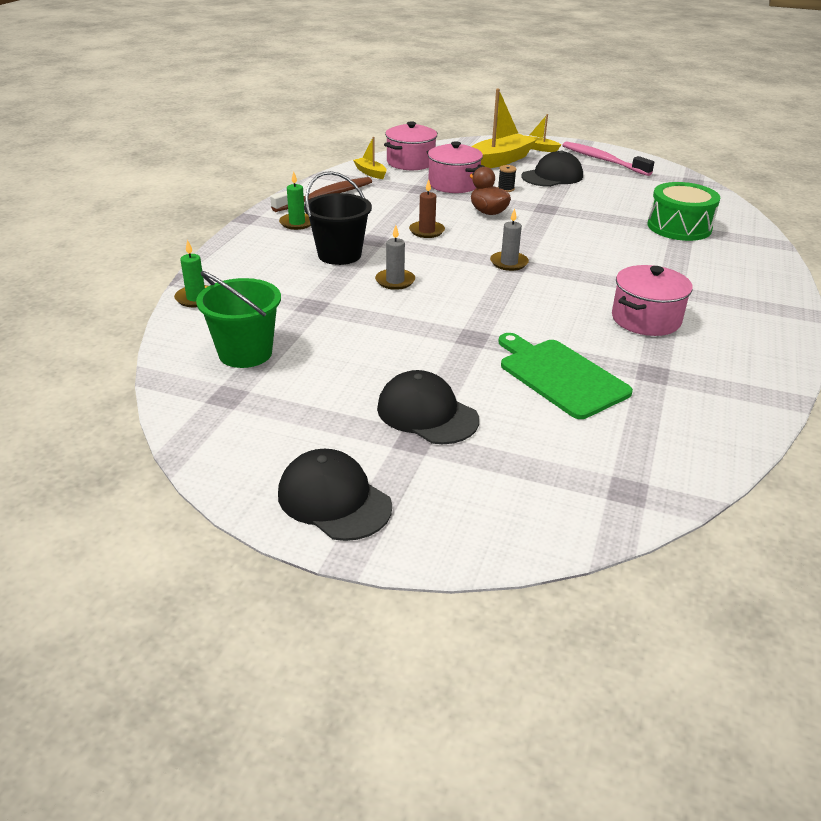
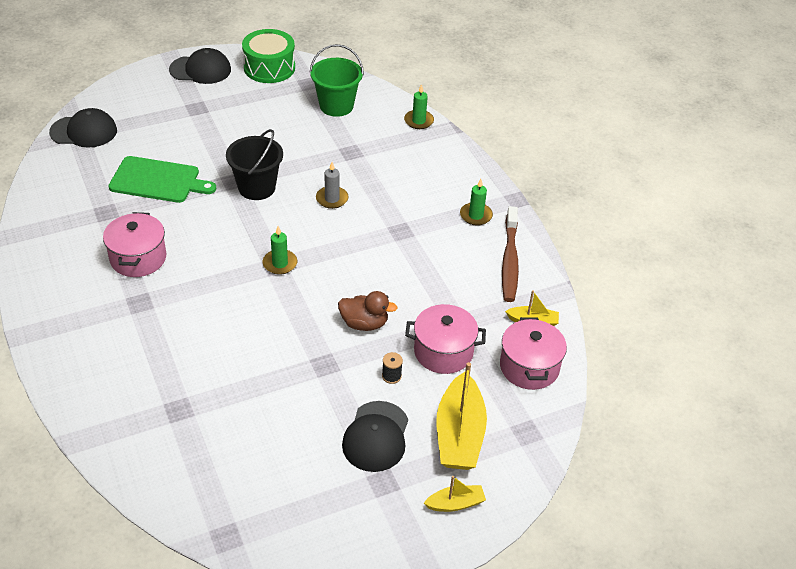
camera: 135 degrees right, 10 degrees up
black bucket [304,171,372,265] -> black bucket moved to [226,129,283,200]
black cap [377,370,479,444] -> black cap moved to [49,108,117,148]
brown candle [409,179,445,238] -> none
grey candle [490,208,529,271] -> green candle [263,226,297,275]
pink toothbrush [562,141,654,176] -> none
green drum [647,182,720,241] -> green drum moved to [242,29,295,83]

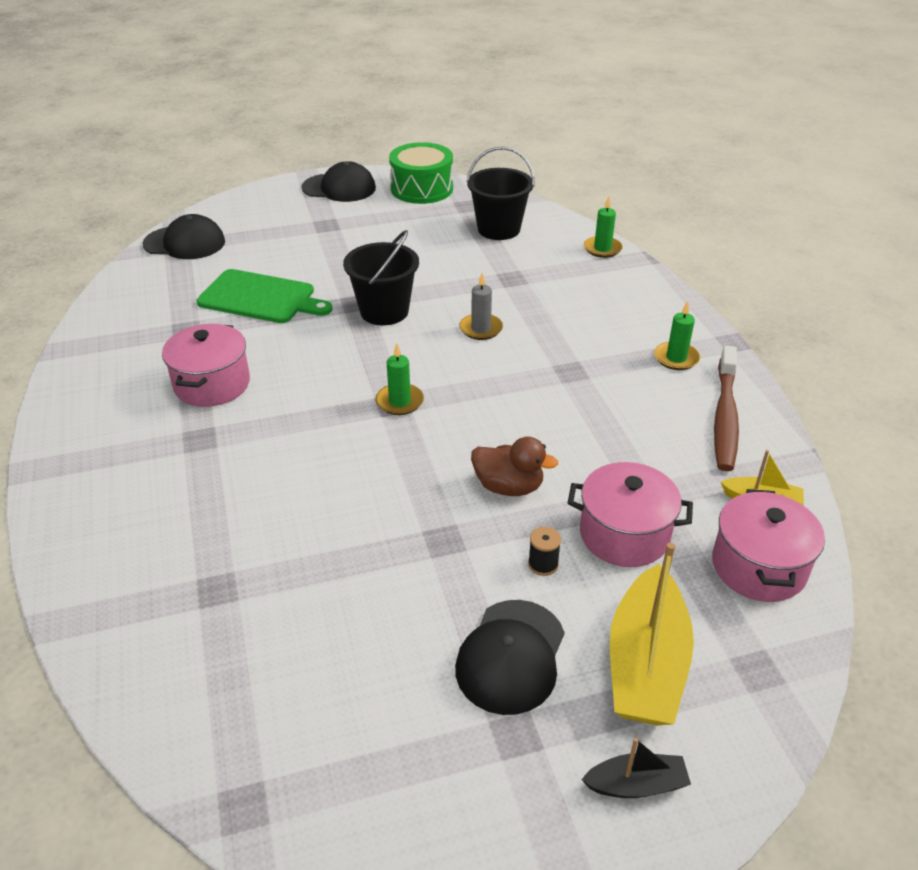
camera: 10 degrees right, 5 degrees down
green bucket [309,44,364,117] -> black bucket [466,146,535,240]
yellow boat [424,476,486,512] -> black boat [581,738,691,798]

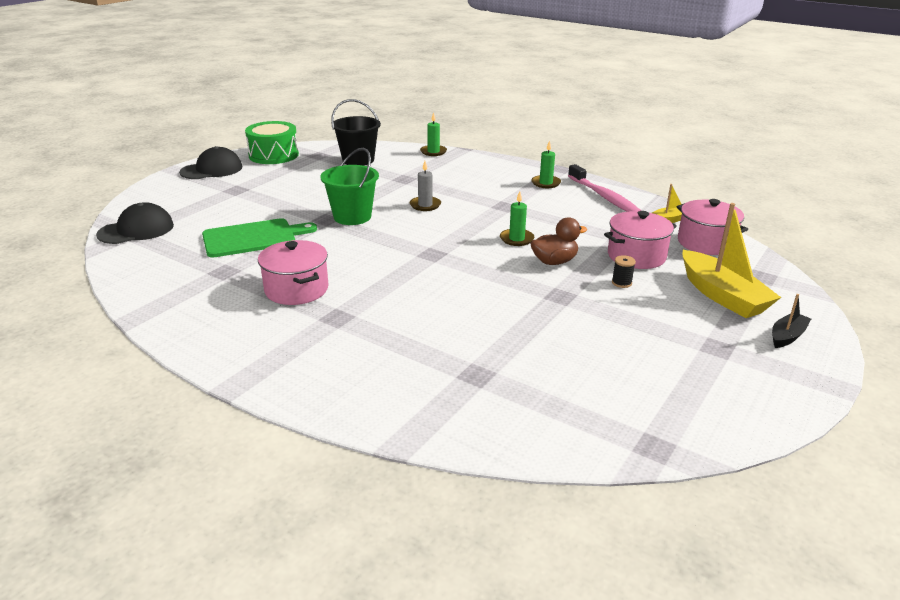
camera: 40 degrees left, 10 degrees down
black bucket [343,230,419,325] -> green bucket [321,148,379,225]
green candle [376,343,424,415] -> green candle moved to [500,191,534,246]
black cap [455,600,565,715] -> none
brown toothbrush [714,346,739,471] -> pink toothbrush [568,164,641,211]

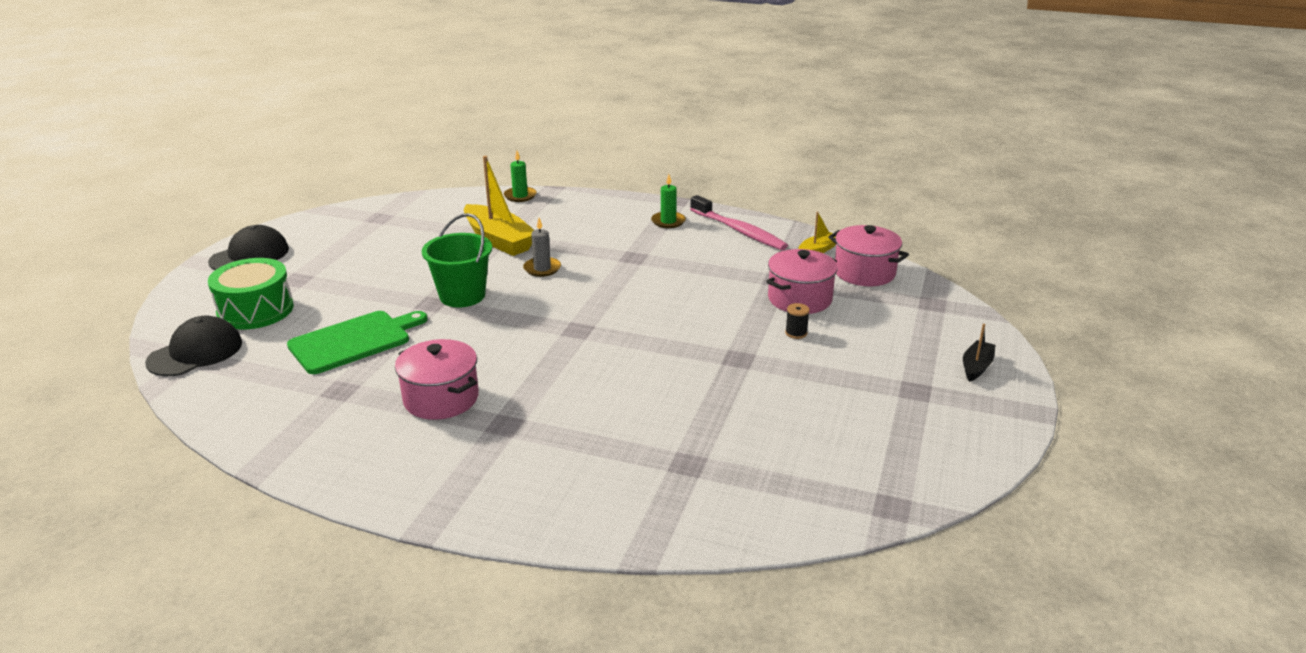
camera: 15 degrees left, 0 degrees up
green drum [245,121,299,164] -> green drum moved to [208,258,294,329]
black bucket [331,99,381,166] -> none
green candle [500,191,534,246] -> none
brown duck [530,217,587,265] -> none
yellow boat [683,203,781,318] -> yellow boat moved to [464,156,534,256]

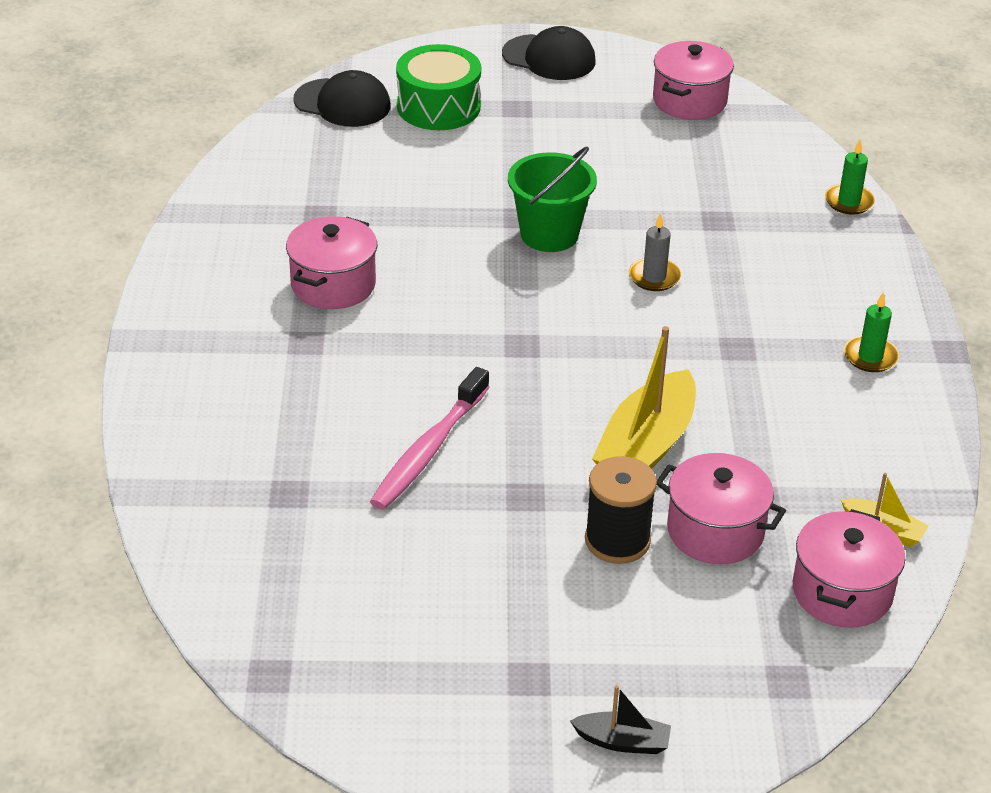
camera: 70 degrees right, 10 degrees up
green cutting board [287,311,428,374] -> none
yellow boat [464,156,534,256] -> yellow boat moved to [592,326,696,469]
pink toothbrush [690,195,788,250] -> pink toothbrush moved to [370,367,489,510]
black spool [785,303,810,339] -> black spool [585,456,657,564], size x2.07
none -> pink pot [653,41,734,120]

